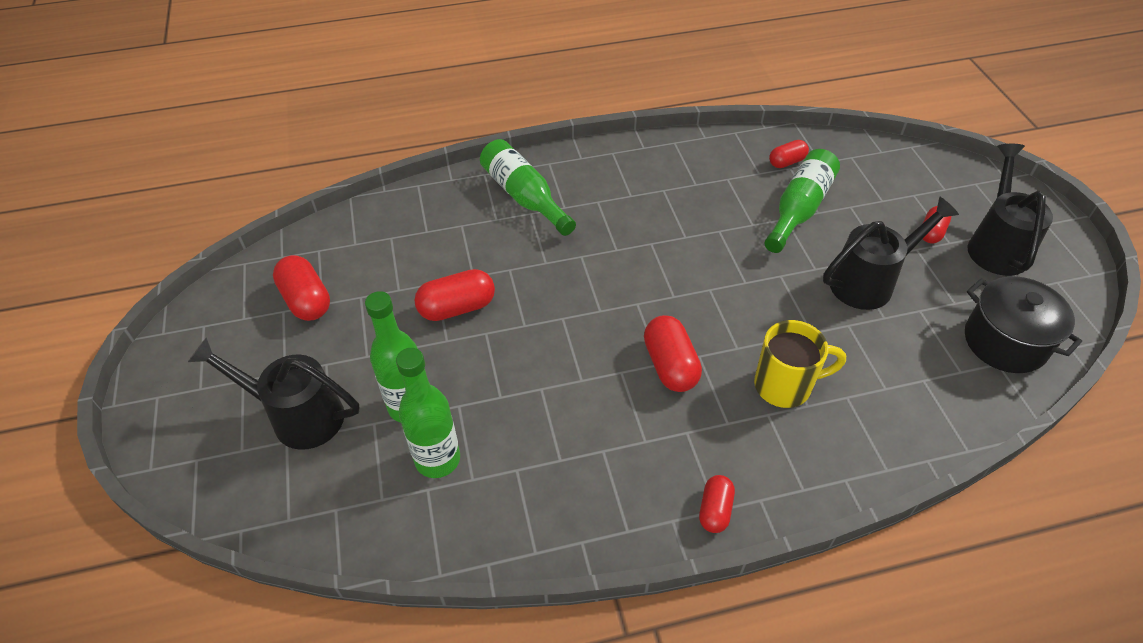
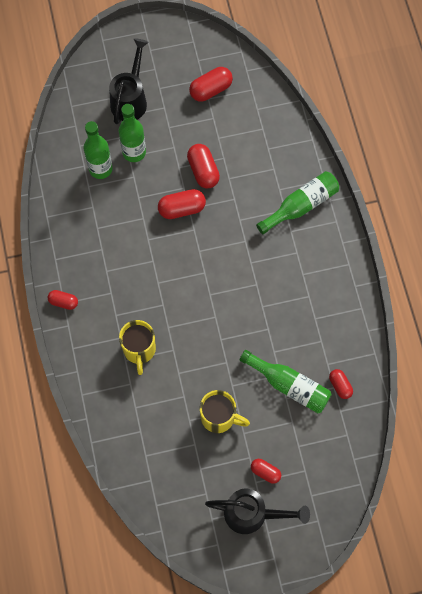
camera: 90 degrees right, 20 degrees up
red capsule [644,315,702,392] -> red capsule moved to [158,189,206,219]
black watering can [823,197,959,310] -> yellow mug [200,390,250,433]
black pot [965,276,1082,373] -> none

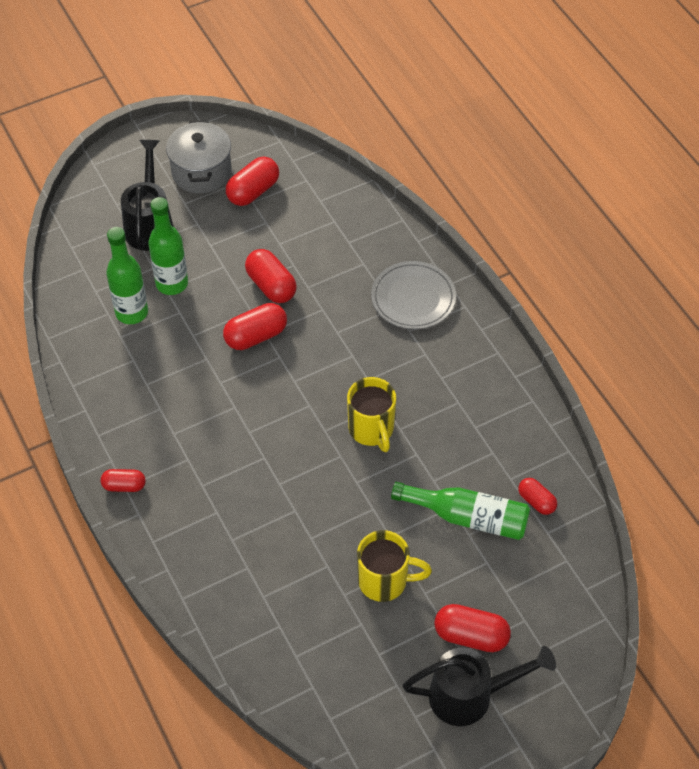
camera: 15 degrees left, 15 degrees down
yellow mug [119,320,156,375] -> yellow mug moved to [347,377,396,452]
red capsule [251,459,281,484] -> red capsule [434,604,511,652], size x1.61
green bottle [256,171,339,234] -> grey plate [371,261,456,329]
none -> grey pot [166,120,232,194]

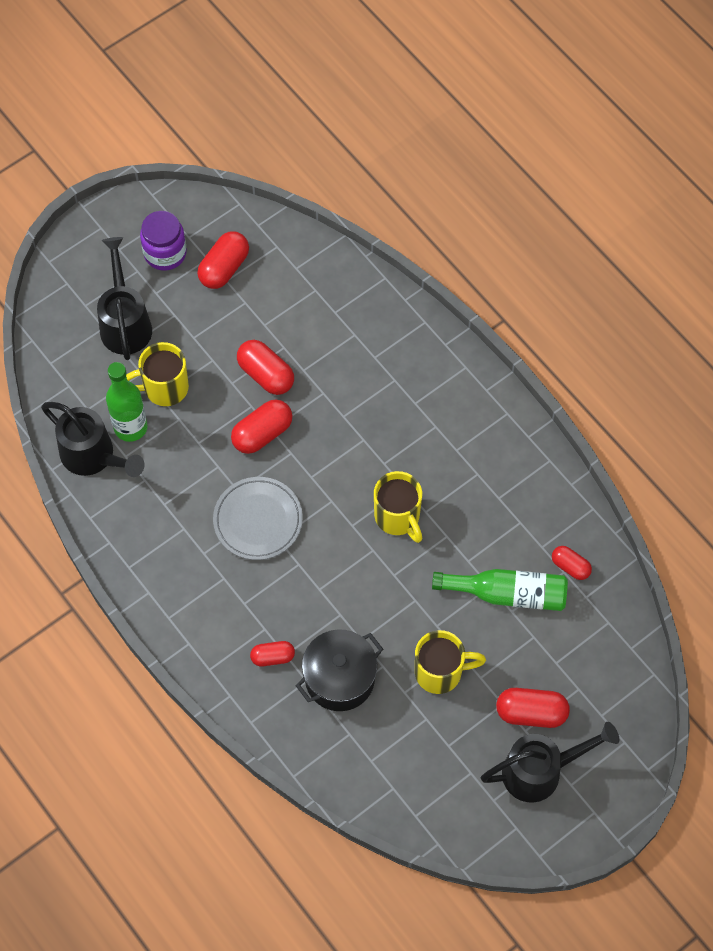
camera: 10 degrees left, 10 degrees up
red capsule [101,469,145,492] -> red capsule moved to [250,641,295,667]
green bottle [148,197,188,295] -> yellow mug [126,342,189,406]
grey pot [166,120,232,194] -> purple jar [140,211,187,271]
grey plate [371,261,456,329] -> grey plate moved to [213,477,303,560]
none -> black watering can [41,402,145,477]
none -> black pot [296,629,383,711]

